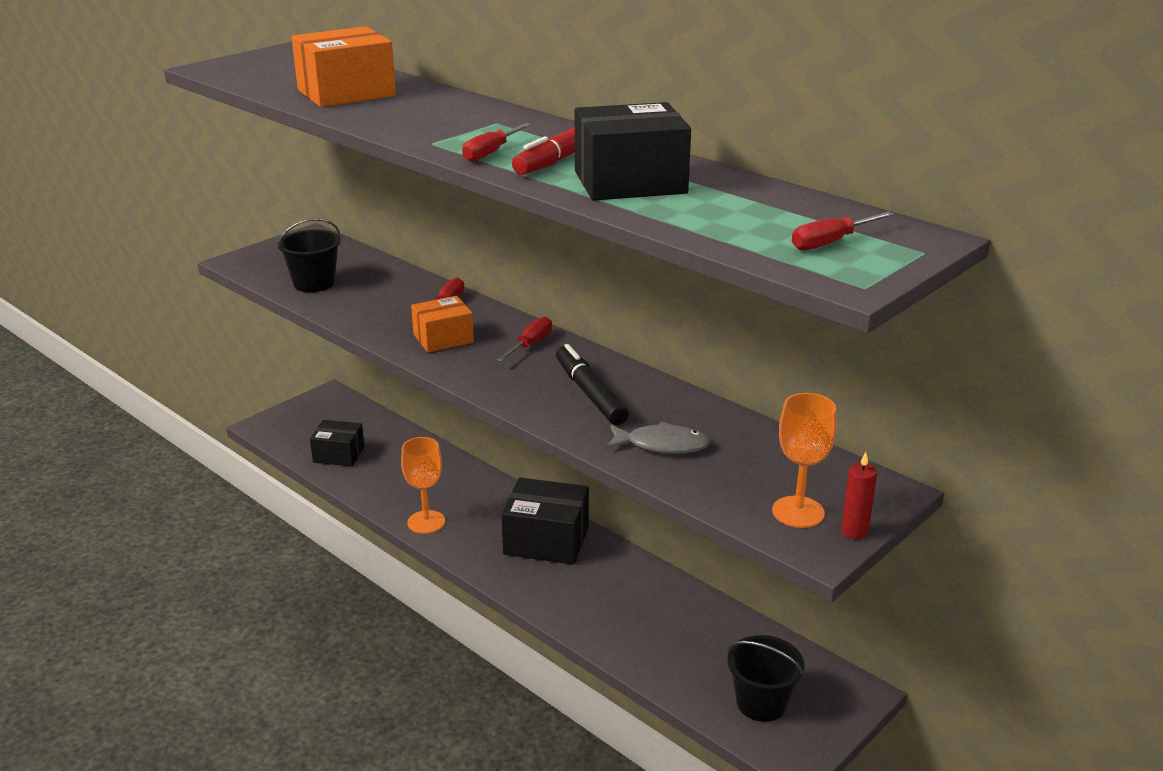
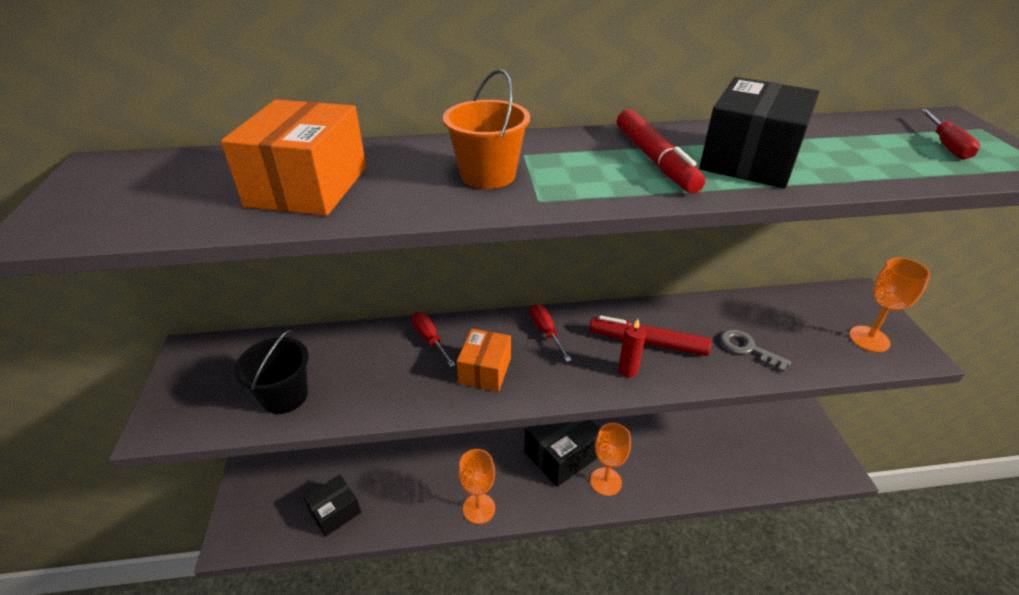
camera: 50 degrees left, 10 degrees up
red screwdriver [462,123,531,162] -> none
black marker [556,344,629,425] -> red marker [589,315,712,356]
grey fish [606,422,710,454] -> grey key [720,329,791,372]
black bucket [727,635,804,722] -> none
red candle [841,452,877,539] -> red candle moved to [618,319,646,378]
none -> orange bucket [443,69,530,189]
none -> orange goblet [590,423,631,496]

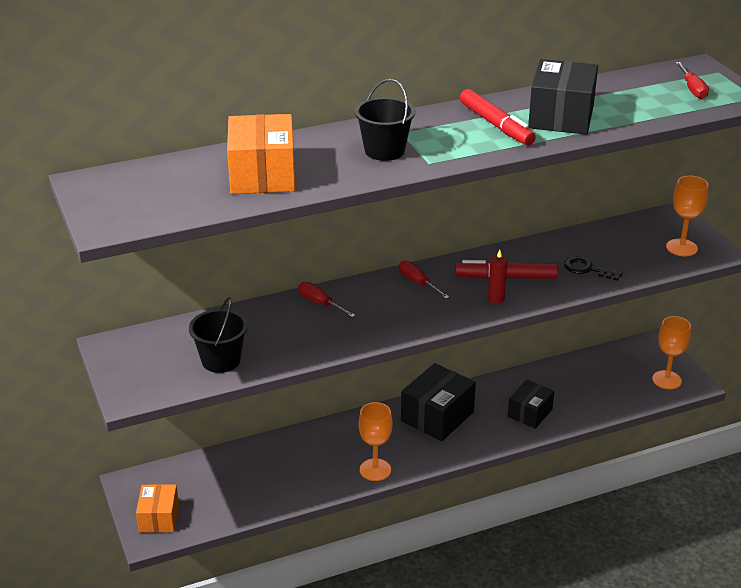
camera: 15 degrees left, 5 degrees down
black box [304,475,361,537] -> black box moved to [508,380,554,429]
orange bucket [443,69,530,189] -> black bucket [355,79,415,161]
orange box [457,329,511,392] -> orange box moved to [136,484,179,533]
orange goblet [590,423,631,496] -> orange goblet moved to [652,316,691,389]
grey key [720,329,791,372] -> black key [564,257,623,281]

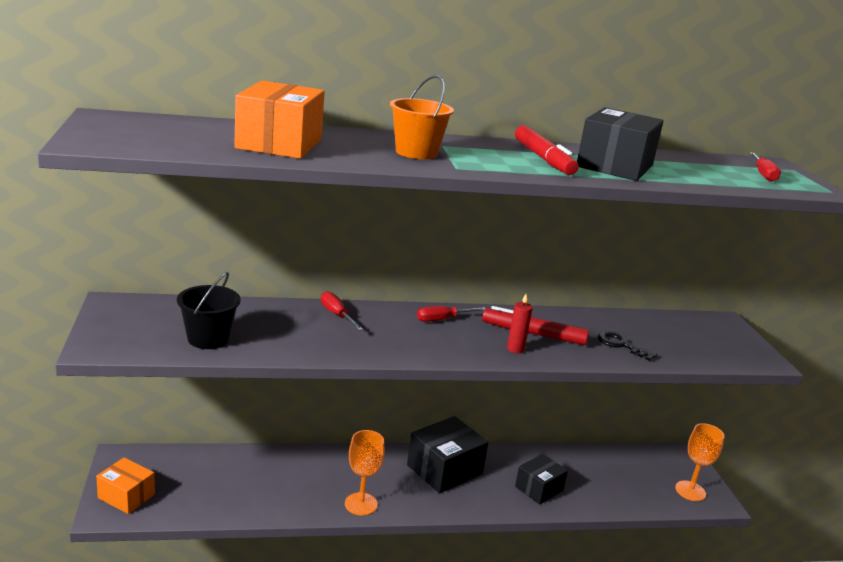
camera: 10 degrees right, 10 degrees down
orange box [136,484,179,533] -> orange box turned 75 degrees counterclockwise [96,457,155,514]
black bucket [355,79,415,161] -> orange bucket [390,75,454,159]
red screwdriver [399,260,449,299] -> red screwdriver turned 90 degrees counterclockwise [417,306,486,322]
orange goblet [666,176,708,257] -> none

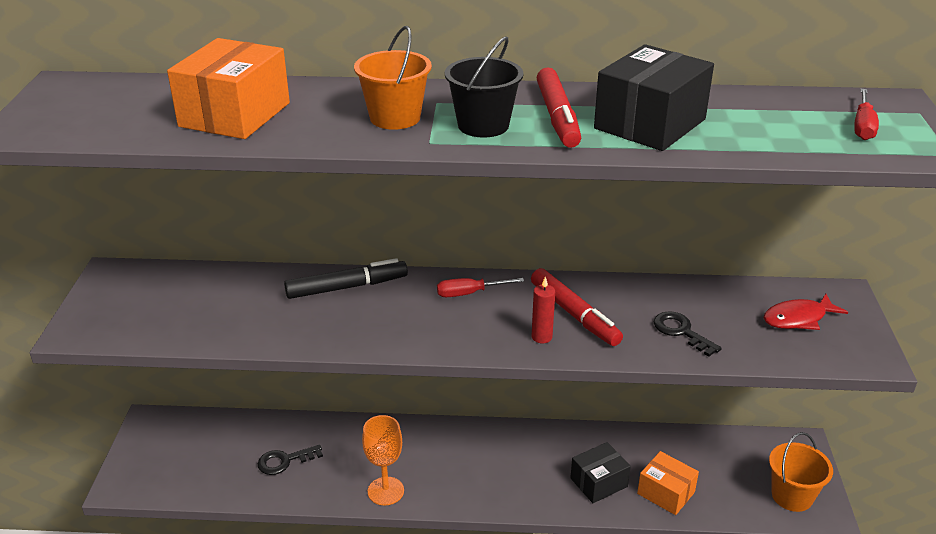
camera: 15 degrees right, 10 degrees up
orange box [96,457,155,514] -> orange box moved to [637,451,699,515]
black bucket [177,272,241,349] -> black bucket moved to [445,37,524,138]
red screwdriver [321,291,363,331] -> black marker [284,258,408,299]
black box [407,416,488,493] -> none
red marker [482,306,589,345] -> red marker turned 150 degrees counterclockwise [531,268,623,346]
orange goblet [675,423,724,501] -> orange bucket [769,432,833,512]
none -> black key [258,444,323,475]
none -> red fish [763,294,848,330]

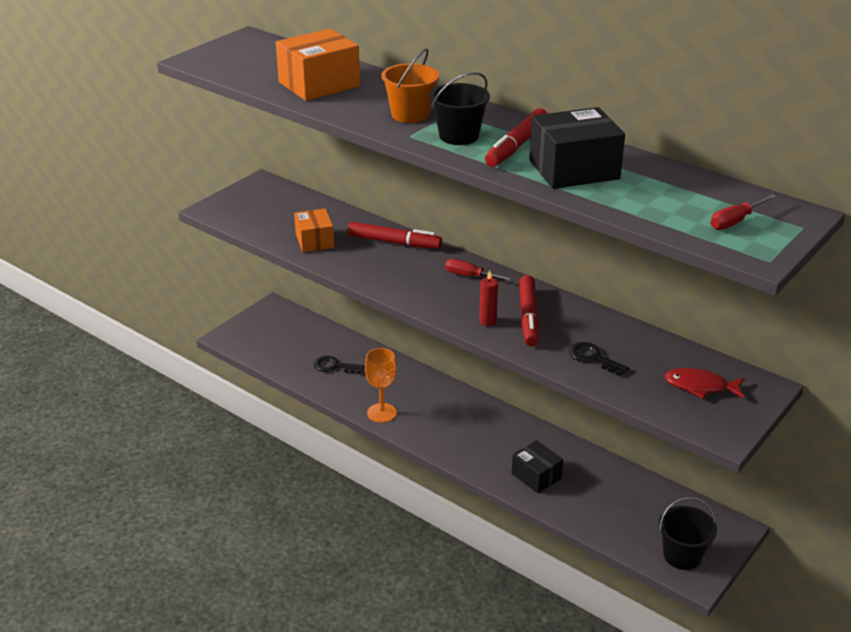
camera: 35 degrees right, 0 degrees up
black marker [284,258,408,299] -> red marker [347,221,442,249]
black box [570,442,631,503] -> black box turned 45 degrees clockwise [512,440,563,493]
orange box [637,451,699,515] -> orange box moved to [294,208,334,252]
black key [654,311,722,357] -> black key turned 45 degrees counterclockwise [569,342,630,377]
orange bucket [769,432,833,512] -> black bucket [659,497,717,570]

